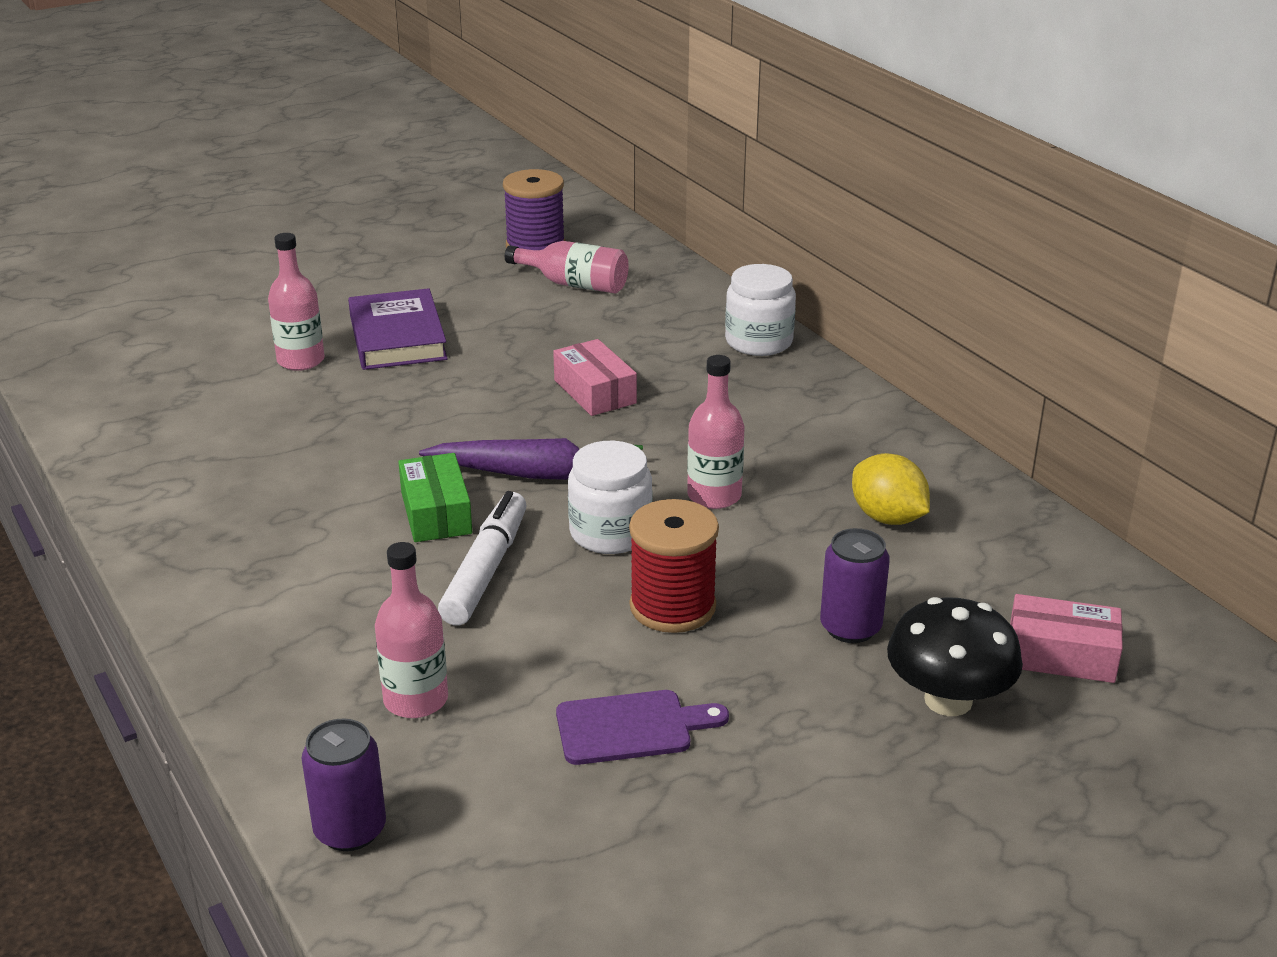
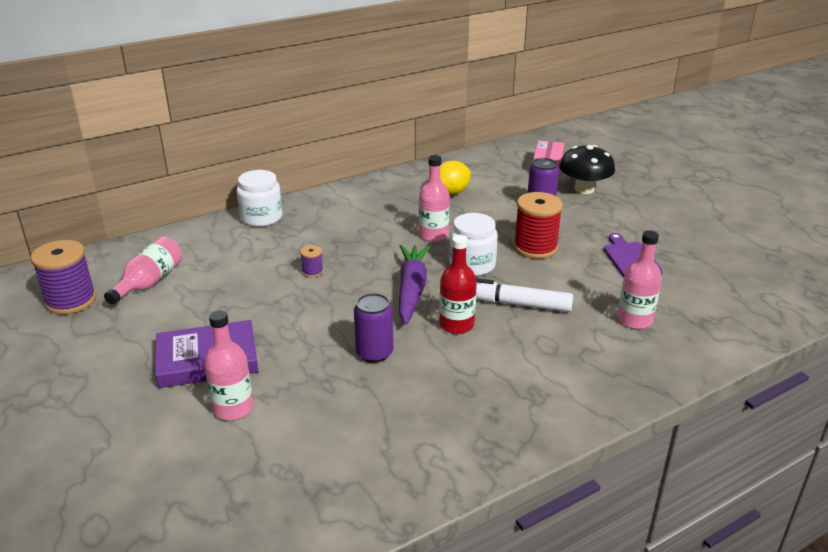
camera: 90 degrees left, 0 degrees up
purple can [301,718,386,851] -> purple can moved to [354,293,393,363]
green box [398,453,472,542] -> red bottle [439,235,477,334]
pink box [553,339,637,416] -> purple spool [300,245,324,278]

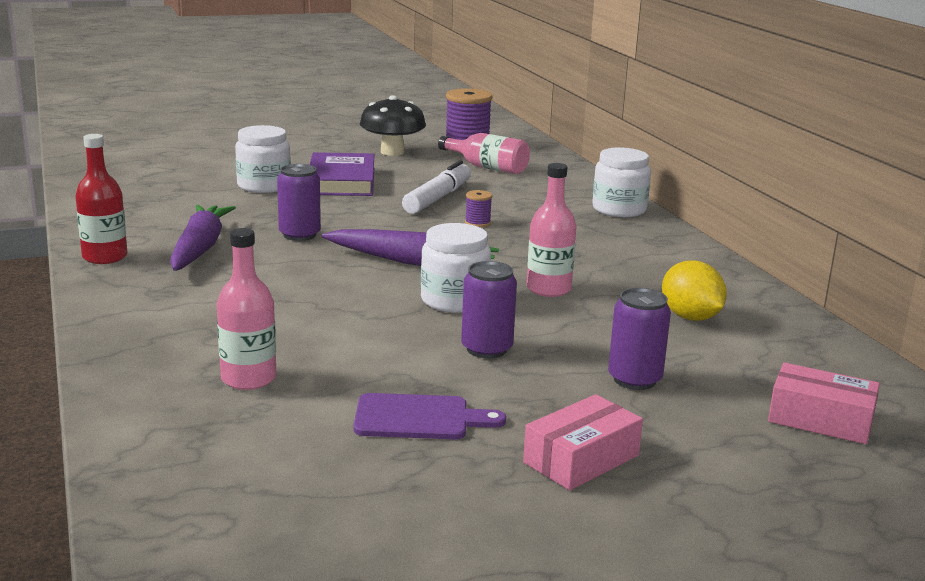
camera: 100 degrees right, 10 degrees down
pink bottle [204,310,254,420] -> white jar [235,125,291,193]
red bottle [439,235,477,334] -> red bottle moved to [75,134,127,264]
white marker [476,278,573,312] -> white marker moved to [402,160,471,214]
red spool [514,192,563,259] -> purple can [461,261,517,358]
black mushroom [559,145,615,194] -> black mushroom moved to [360,95,426,156]
none -> purple carrot [170,205,236,271]
none -> pink box [523,394,643,490]

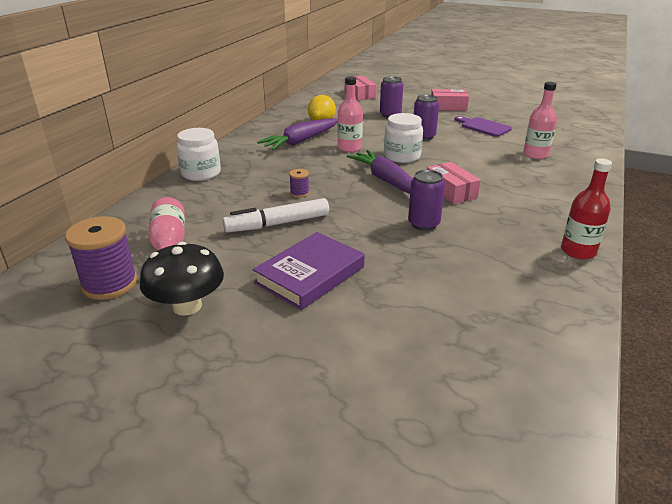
camera: 135 degrees left, 10 degrees up
purple carrot [170,205,236,271] -> purple carrot moved to [257,118,338,150]
white jar [235,125,291,193] -> none
none -> pink box [427,162,481,205]

